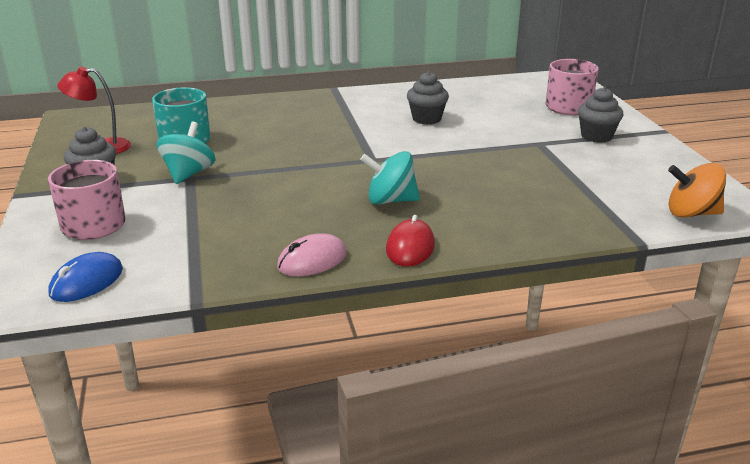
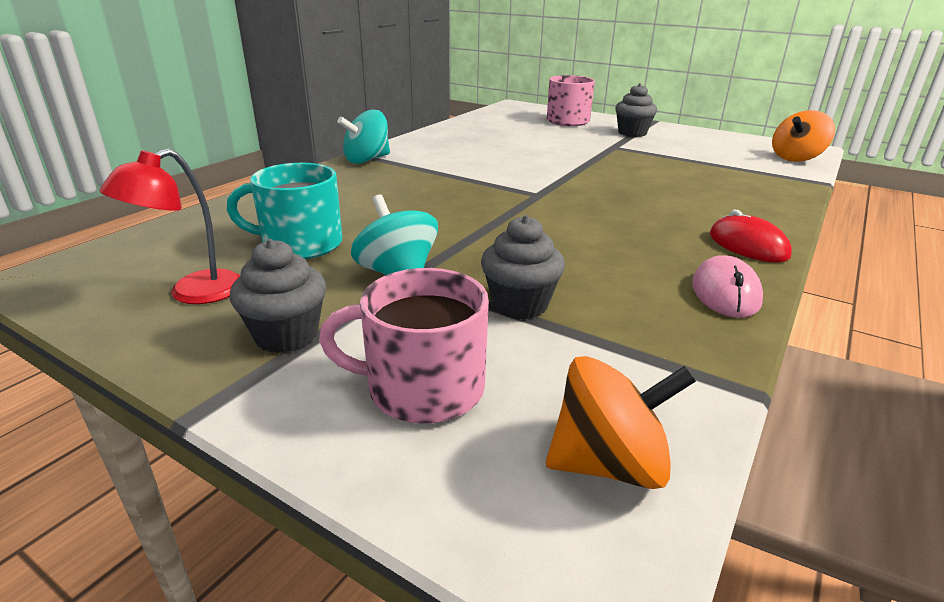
camera: 45 degrees left, 0 degrees up
blue mouse [48,252,123,302] -> orange spinning top [546,356,696,489]
turquoise spinning top [360,151,420,205] -> turquoise spinning top moved to [337,110,390,164]
grey cupcake [407,71,449,124] -> grey cupcake moved to [481,215,565,319]

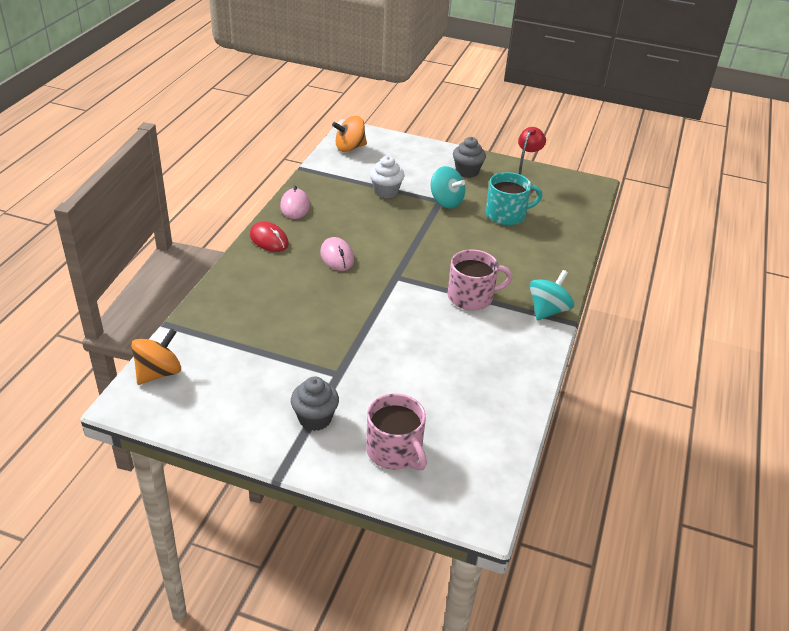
camera: 165 degrees right, 10 degrees up
pink mug [319,268,489,424] -> pink mug moved to [448,250,513,310]
grey cupcake [481,215,565,319] -> white cupcake [370,156,405,198]
none -> pink mouse [320,237,354,271]

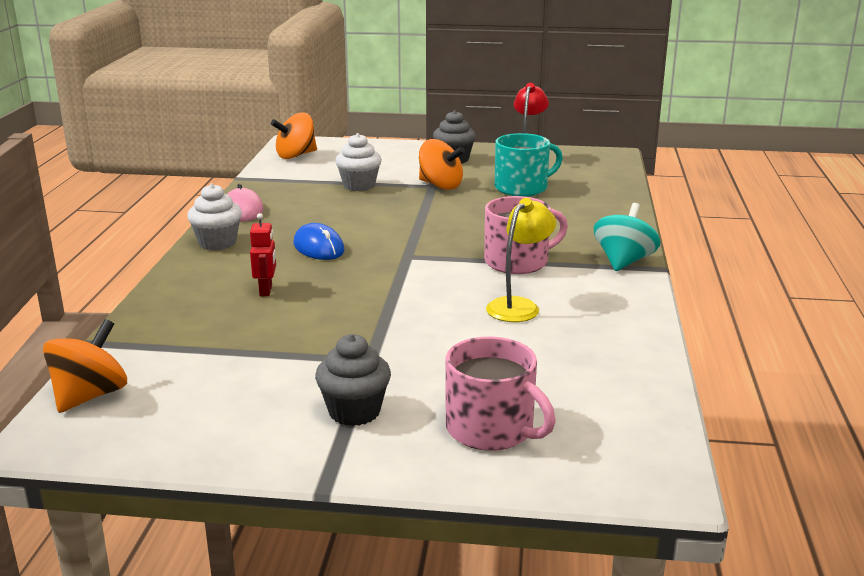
camera: 10 degrees left, 15 degrees down
red mouse [250,221,289,252] -> white cupcake [187,183,242,250]
pink mouse [320,237,354,271] -> blue mouse [294,223,345,260]
turquoise spinning top [431,166,465,208] -> orange spinning top [419,139,465,190]
none -> red robot [250,213,276,296]
none -> yellow lamp [486,198,556,322]

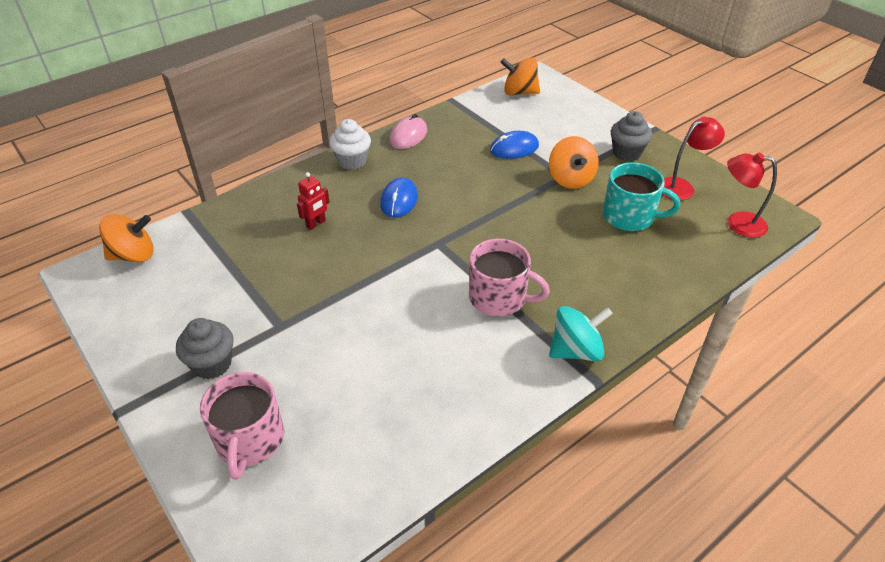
camera: 45 degrees right, 20 degrees up
white cupcake [335,133,382,191] -> blue mouse [490,131,539,159]
yellow lamp [486,198,556,322] -> none
none -> red lamp [727,153,777,238]

